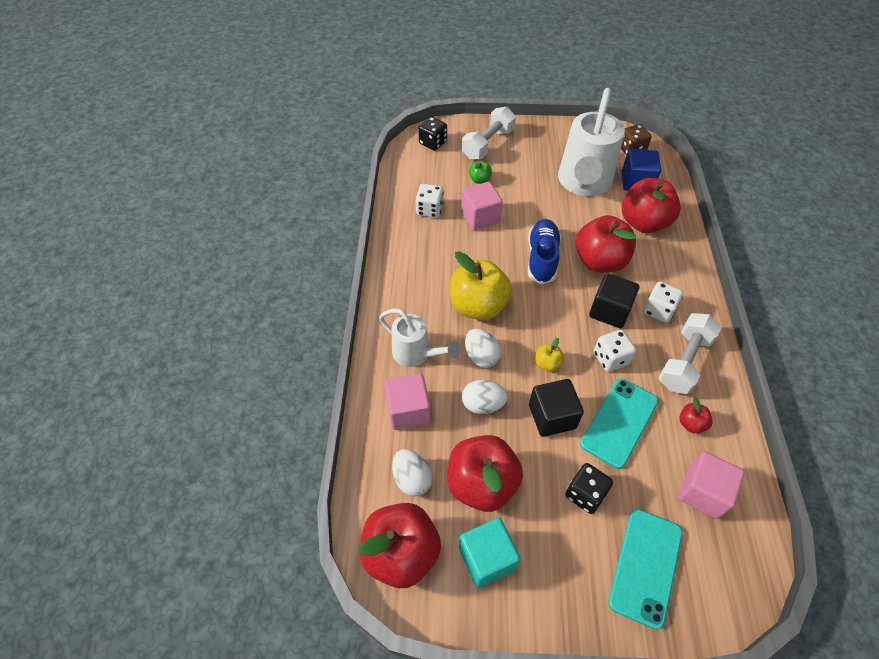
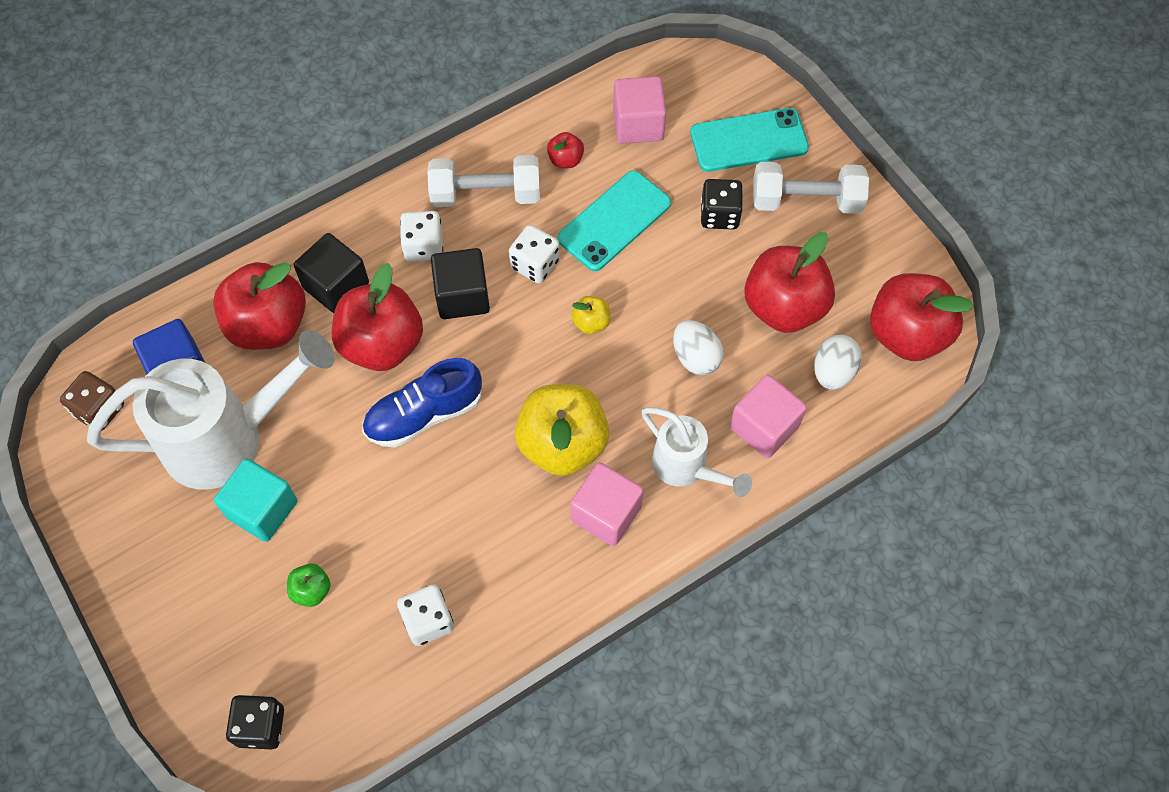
camera: 125 degrees left, 10 degrees up
white watering can [379,308,461,367] -> white watering can turned 135 degrees clockwise [641,407,752,497]
turquoise cube [459,518,521,588] -> turquoise cube moved to [214,458,298,542]
pink cube [461,182,503,230] -> pink cube moved to [570,462,644,546]
white dumbbell [462,107,516,160] -> white dumbbell moved to [753,162,869,214]
white egg [465,329,501,368] -> none
black cube [529,379,584,437] -> black cube moved to [294,233,369,313]
turquoise phone [580,379,658,469] -> turquoise phone turned 45 degrees counterclockwise [557,171,671,271]

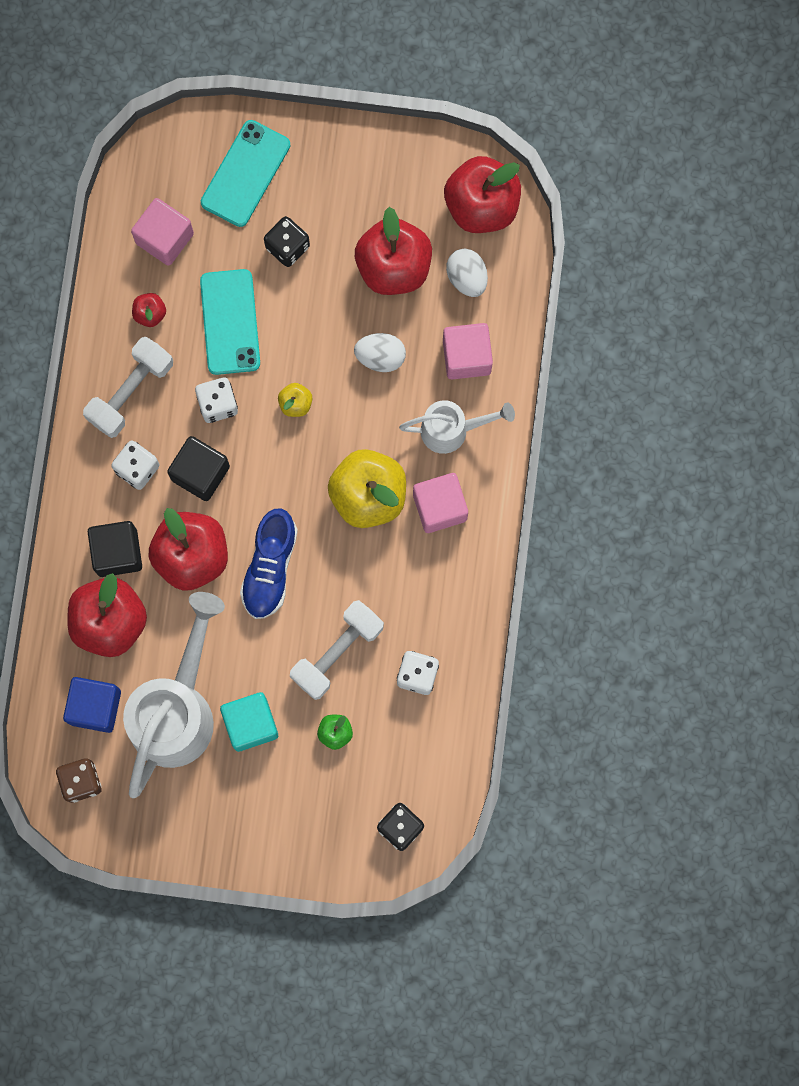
camera: 50 degrees left, 15 degrees up
white dumbbell [753,162,869,214] -> white dumbbell moved to [290,600,384,700]

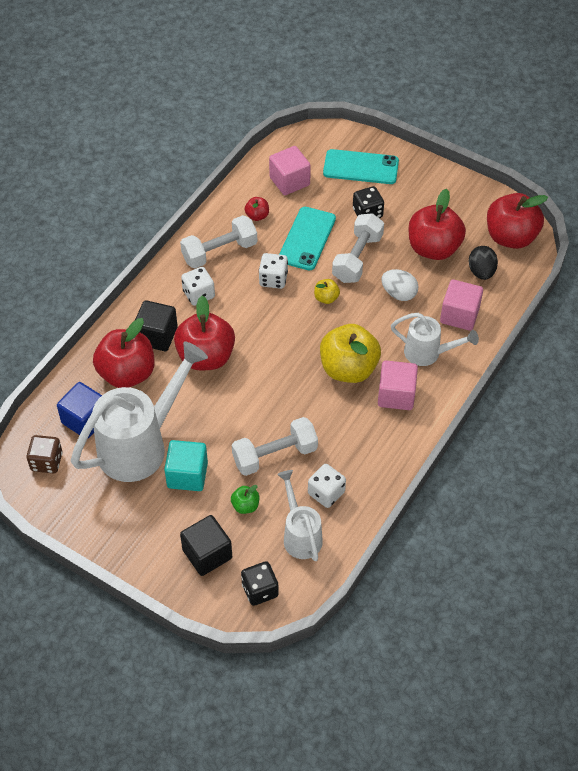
camera: 25 degrees right, 25 degrees down
black cube [167,436,230,501] -> black cube moved to [180,515,232,576]
turquoise phone [201,120,290,227] -> turquoise phone turned 45 degrees clockwise [323,149,399,184]
blue shoe [240,509,298,619] -> none
white egg [446,249,488,297] -> black egg [468,246,498,280]
none -> white watering can [277,470,323,561]
none -> white dumbbell [332,213,384,283]

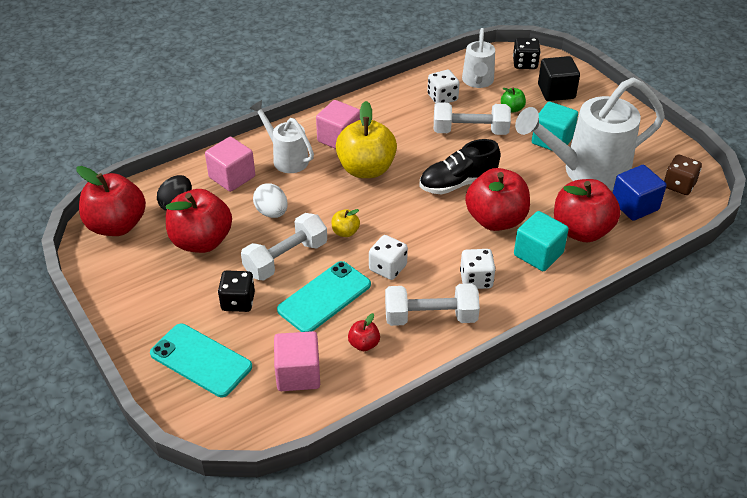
camera: 155 degrees left, 10 degrees down
black cube [135,300,178,351] -> turquoise cube [514,211,569,271]
none -> black shoe [420,139,501,194]

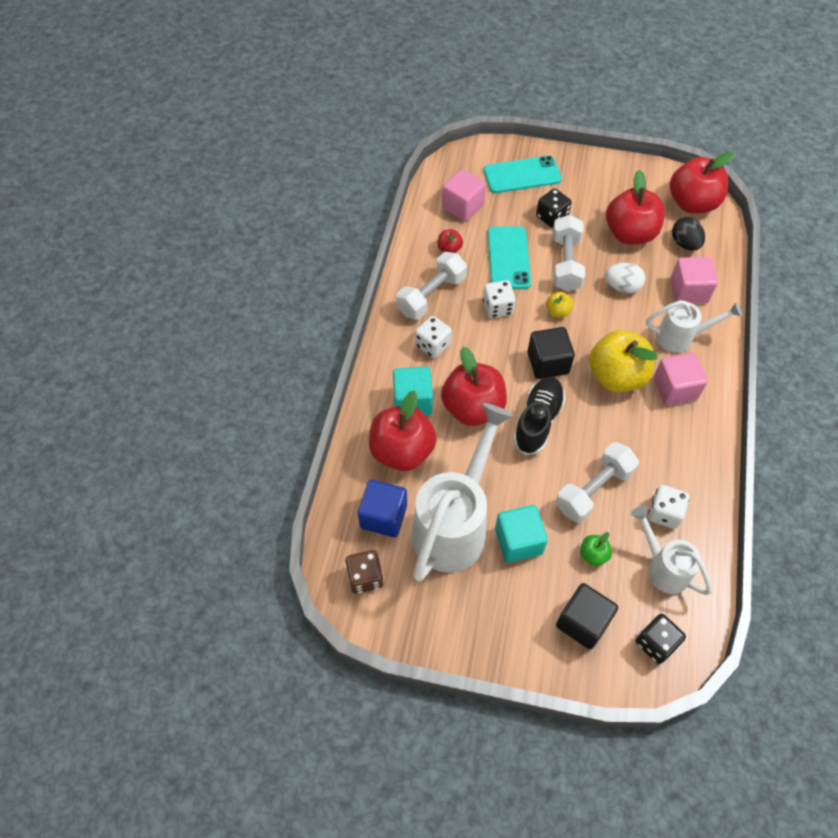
camera: 135 degrees right, 15 degrees up
none -> black cube [527,327,575,379]

